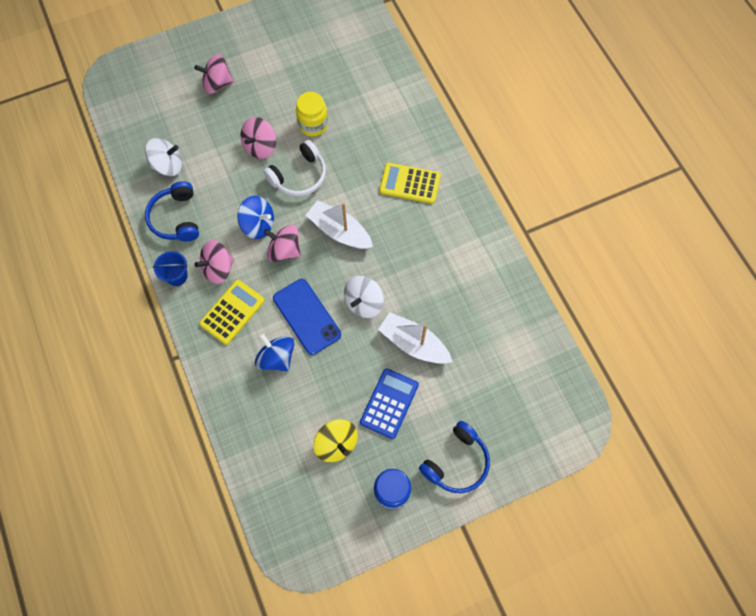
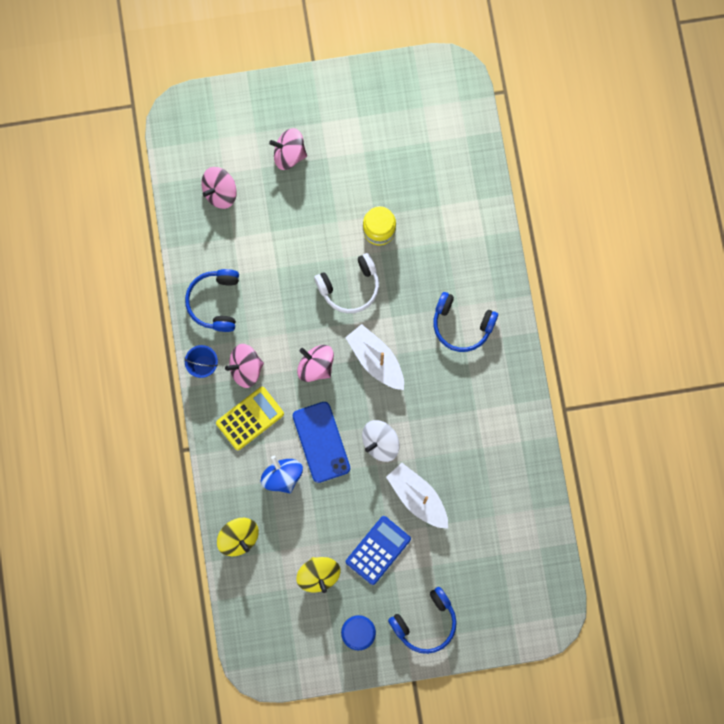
camera: 15 degrees right, 10 degrees up
white spinning top [145,138,182,176] -> none
blue spinning top [237,196,274,239] -> none
pink spinning top [241,117,276,159] -> pink spinning top moved to [201,167,237,209]
yellow calculator [379,163,441,204] -> blue headphones [433,292,498,352]
none -> yellow spinning top [217,518,259,556]

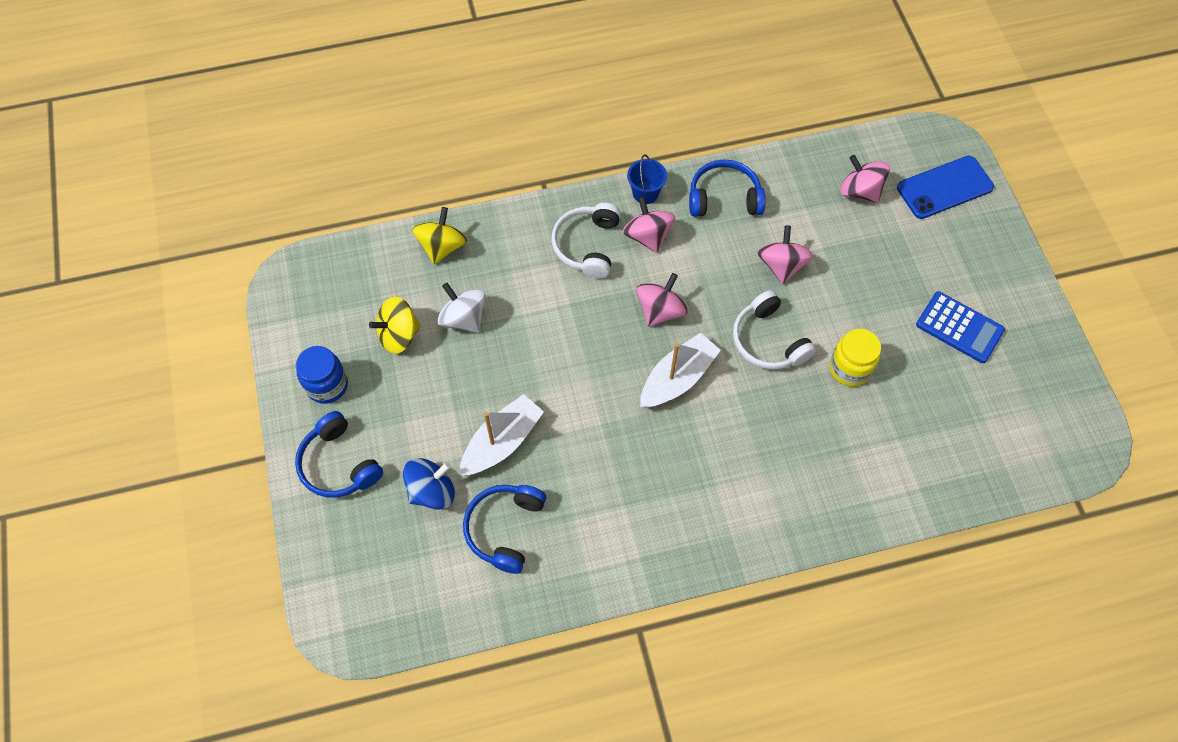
camera: 85 degrees right, 15 degrees down
yellow calculator [216,387,284,450] -> white headphones [551,203,621,278]
yellow spinning top [217,518,259,556] -> yellow spinning top turned 150 degrees clockwise [413,207,467,264]
blue spinning top [260,455,303,493] -> blue spinning top moved to [403,458,455,510]
pink spinning top [269,128,307,170] -> pink spinning top moved to [757,225,813,284]
blue phone [293,402,350,483] -> blue phone moved to [897,156,994,219]
blue calculator [346,516,411,585] -> blue calculator moved to [916,291,1005,363]
white spinning top [362,420,400,462] -> white spinning top moved to [437,283,486,333]
blue headphones [433,292,498,352] -> blue headphones moved to [463,485,546,574]

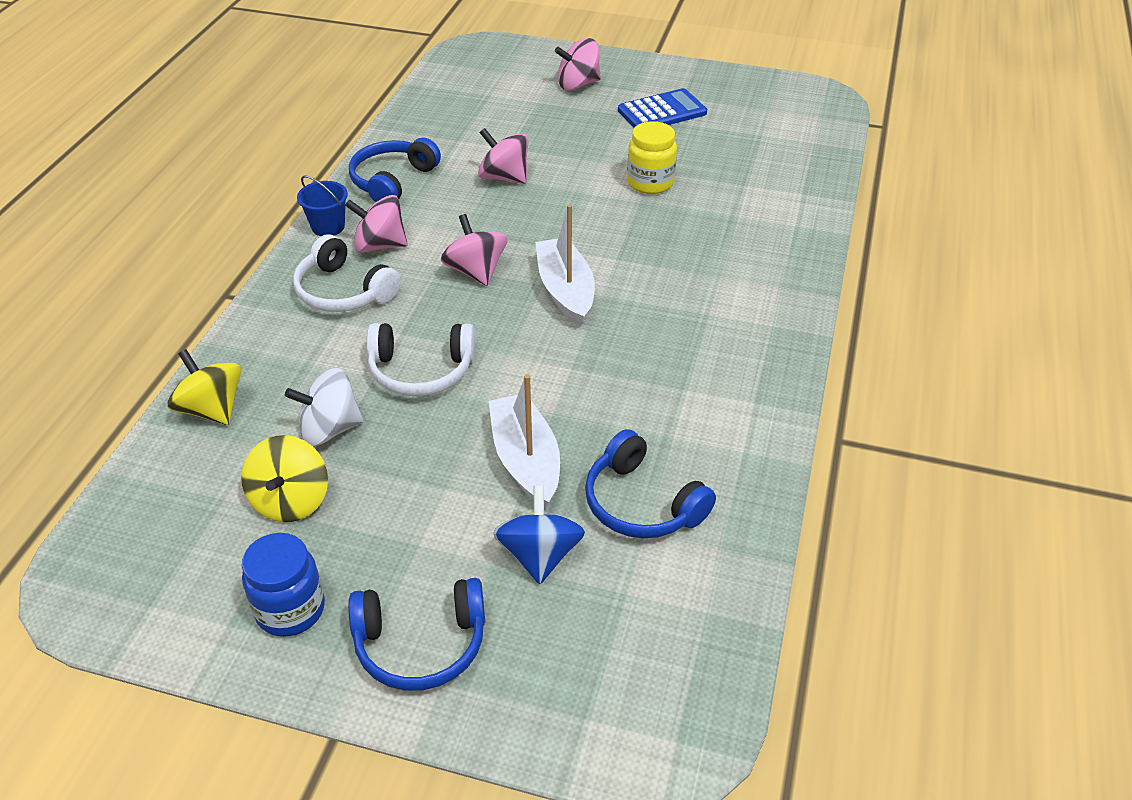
camera: 60 degrees left, 20 degrees down
white headphones [733,290,816,370] -> white headphones moved to [366,323,475,396]
pink spinning top [840,155,890,203] -> pink spinning top moved to [555,38,601,90]
blue phone [897,156,994,219] -> none

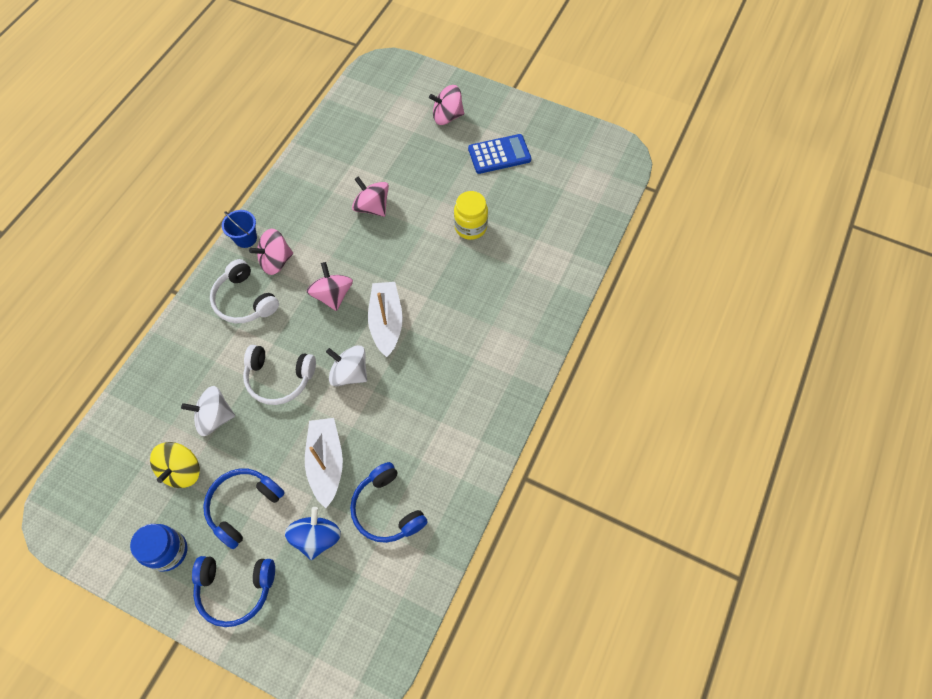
camera: 10 degrees right, 20 degrees up
yellow spinning top [167,349,241,425] -> none
pink spinning top [345,195,407,253] -> pink spinning top turned 45 degrees counterclockwise [249,229,293,275]
blue headphones [349,138,441,202] -> blue headphones moved to [203,468,285,549]
none -> white spinning top [326,345,367,386]

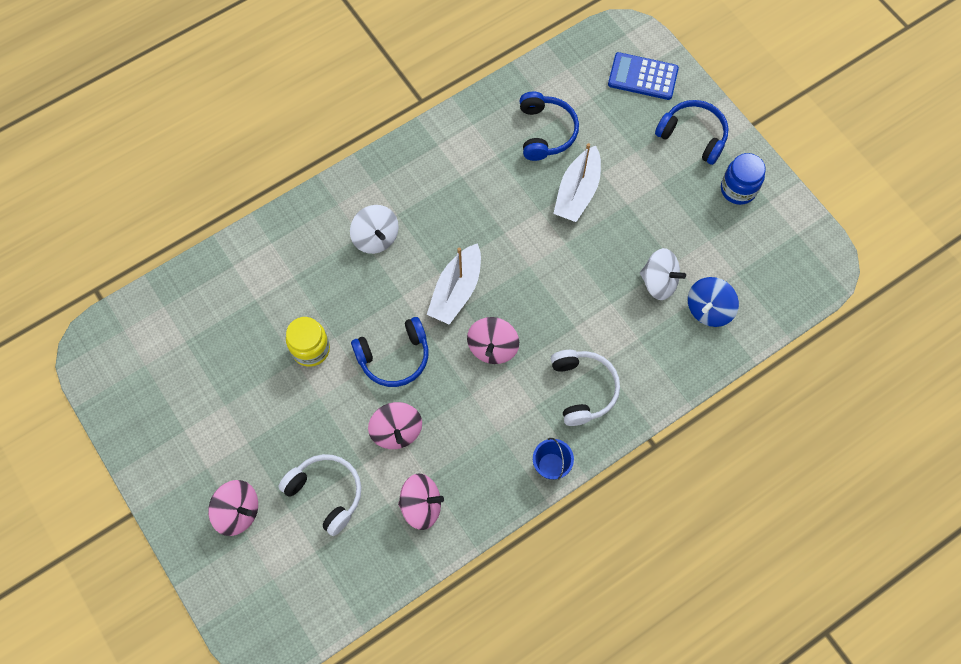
camera: 150 degrees left, 5 degrees up
yellow spinning top [150,442,200,488] -> none
blue headphones [203,468,285,549] -> blue headphones moved to [351,317,429,387]
white headphones [243,345,316,405] -> white headphones moved to [278,454,361,536]
pink spinning top [249,229,293,275] -> pink spinning top moved to [398,473,444,530]
blue spinning top [285,507,341,560] -> blue spinning top moved to [688,277,739,327]
white spinning top [326,345,367,386] -> white spinning top moved to [350,205,399,254]
blue calculator [468,134,531,174] -> blue calculator moved to [608,52,679,100]

